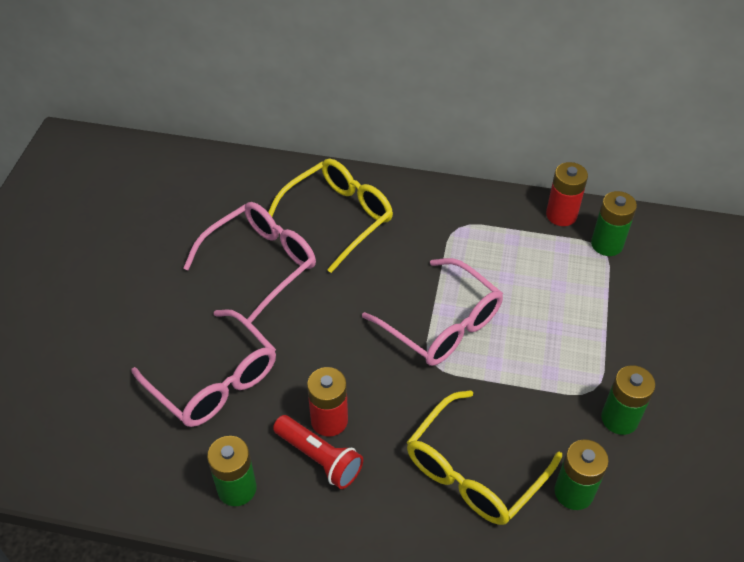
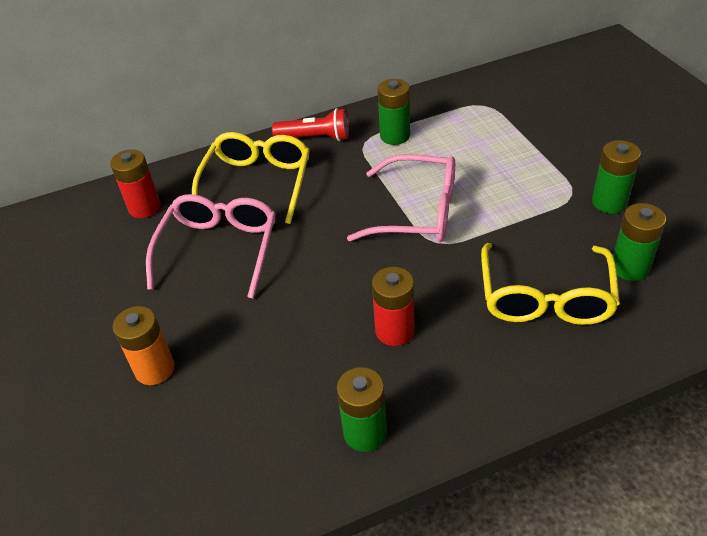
camera: 30 degrees left, 5 degrees down
pink glasses [131,309,276,427] -> none
red flashlight [273,415,363,489] -> red flashlight moved to [272,108,349,141]
red battery [546,162,588,226] -> red battery moved to [110,149,160,218]
green battery [591,191,637,256] -> green battery moved to [378,79,410,145]
none -> orange battery [113,306,174,385]

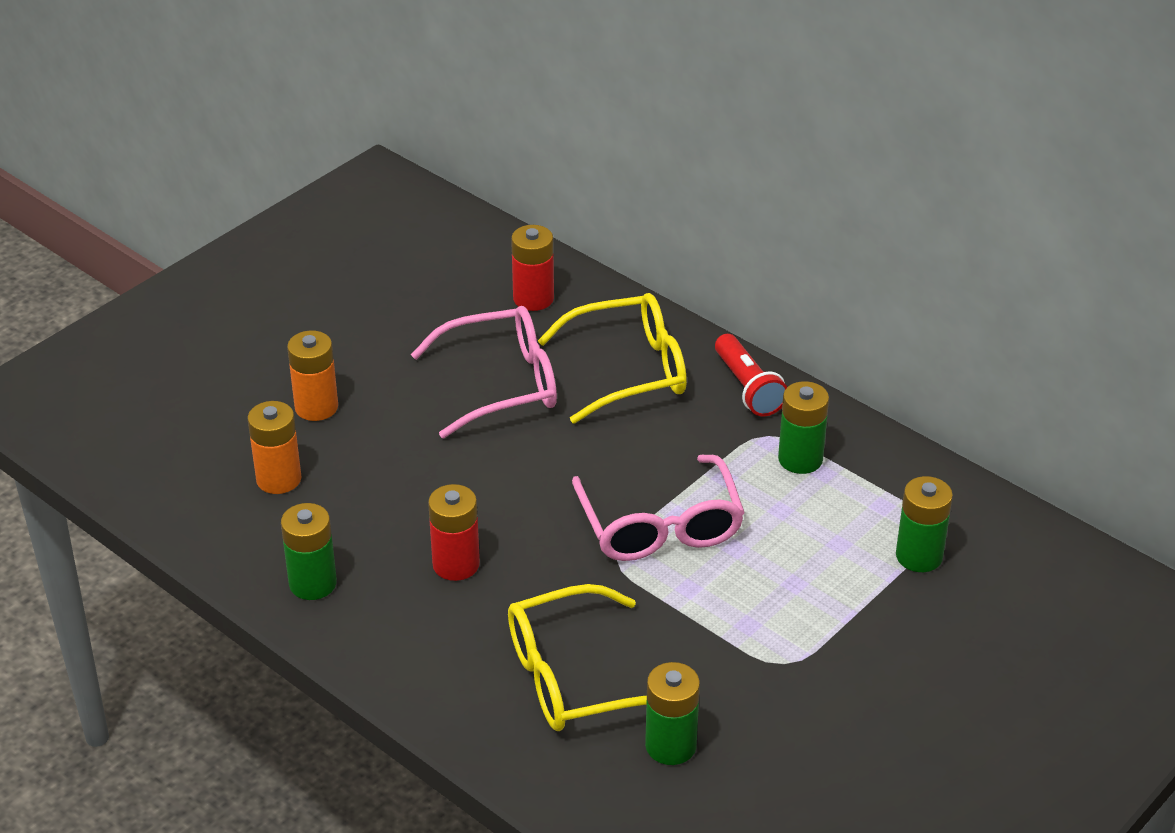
camera: 60 degrees right, 5 degrees down
green battery [592,140,641,214] -> green battery moved to [896,476,953,572]
none -> orange battery [247,401,302,494]

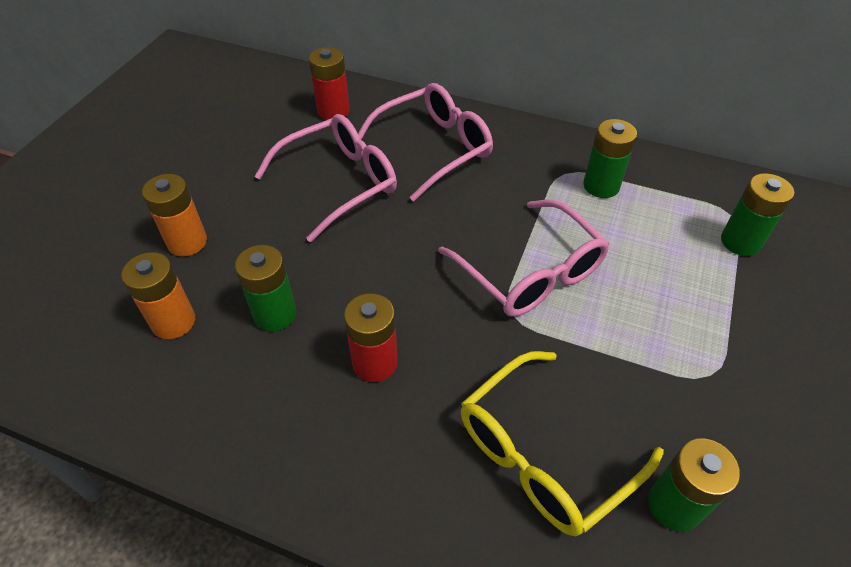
camera: 20 degrees left, 10 degrees up
green battery [281,503,337,600] -> green battery moved to [235,245,296,331]
yellow glasses [538,293,687,424] -> pink glasses [358,83,493,202]
red flashlight [715,334,787,416] -> none

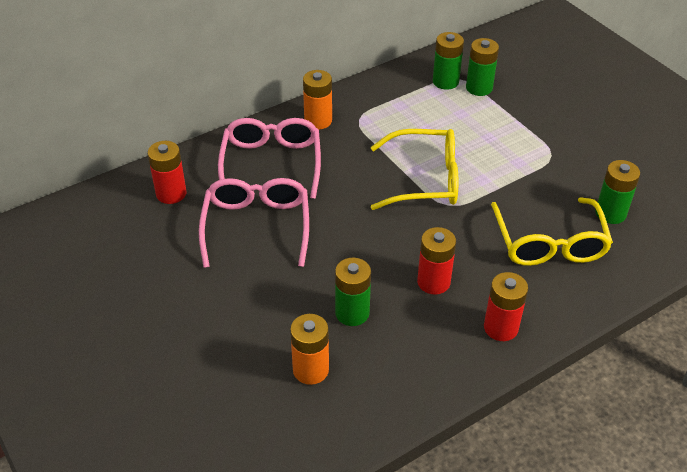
camera: 55 degrees left, 5 degrees down
orange battery [142,174,207,257] -> orange battery moved to [303,70,332,129]
pink glasses [438,199,609,317] -> yellow glasses [371,129,458,210]
green battery [583,119,637,198] -> green battery moved to [433,32,464,90]
none -> red battery [484,272,528,341]

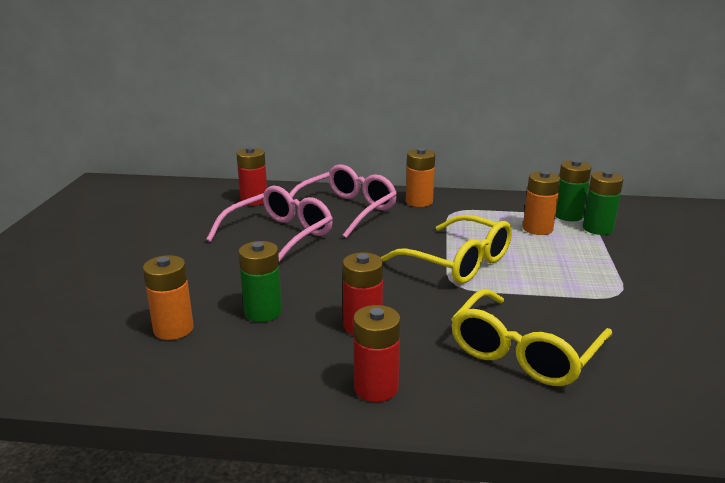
camera: 40 degrees right, 20 degrees down
green battery [595,160,640,224] -> none
none -> orange battery [523,171,560,235]

